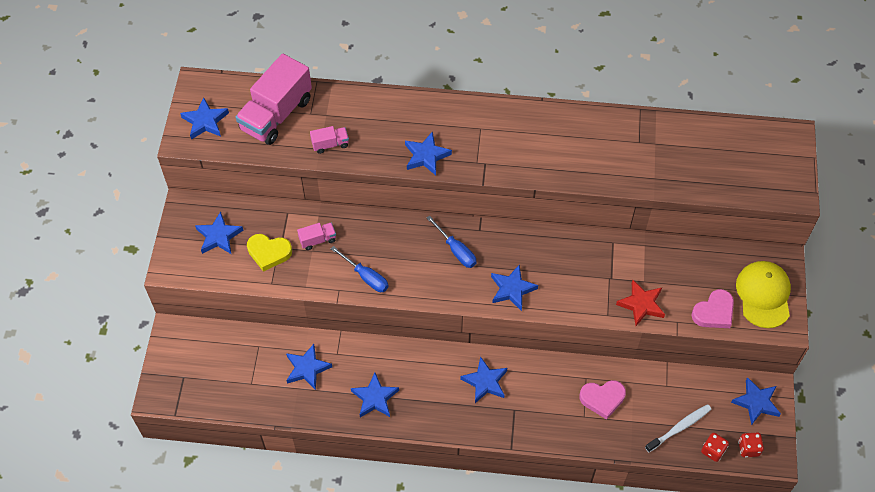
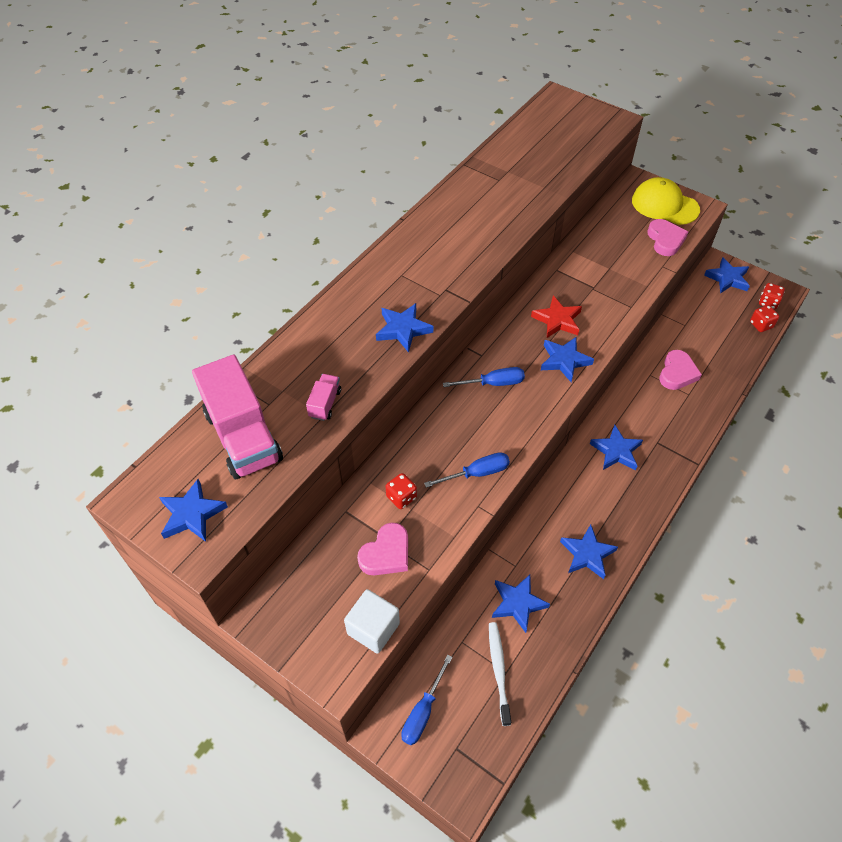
camera: 60 degrees left, 5 degrees down
blue star [195,211,243,254] -> none
yellow heart [247,234,292,272] -> pink heart [357,523,408,575]
pink truck [297,222,336,250] -> red dice [386,473,417,509]
red star [616,280,665,326] -> red star moved to [531,296,582,338]
white toothbrush [645,404,712,452] -> white toothbrush moved to [489,622,511,726]
none -> white cube [344,589,400,654]
none -> blue screwdriver [401,654,453,745]

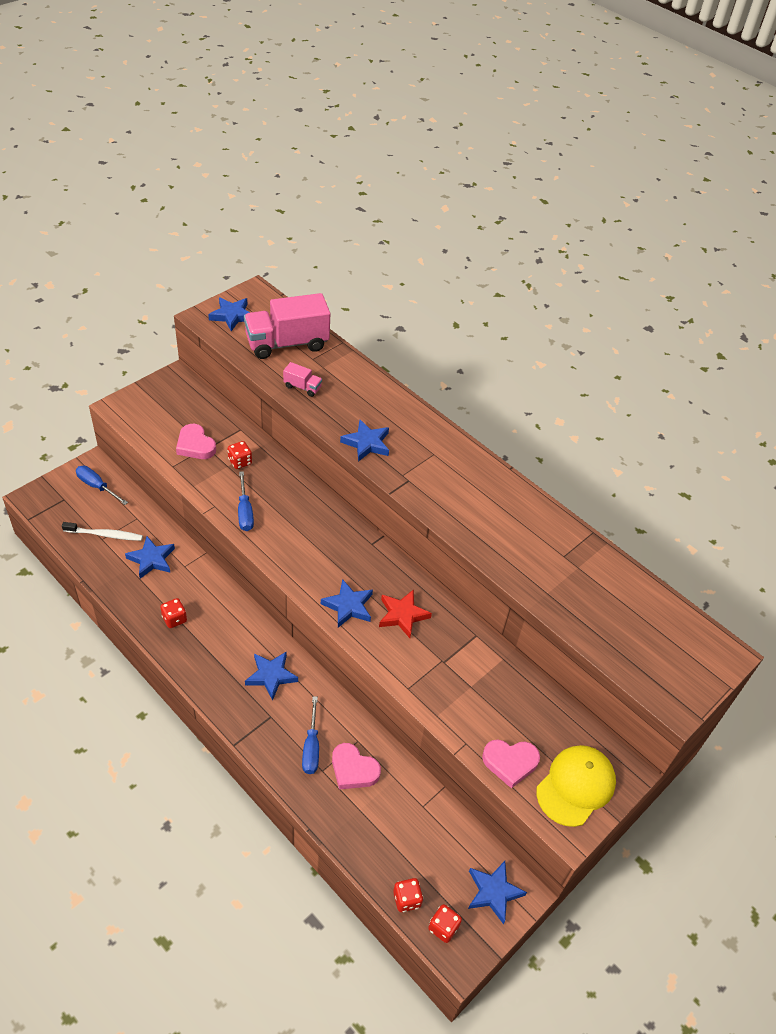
camera: 95 degrees right, 5 degrees down
white cube [344,589,400,654] -> none
blue screwdriver [443,367,525,387] -> blue screwdriver moved to [302,696,319,774]
blue star [560,525,618,579] -> red dice [160,598,187,628]

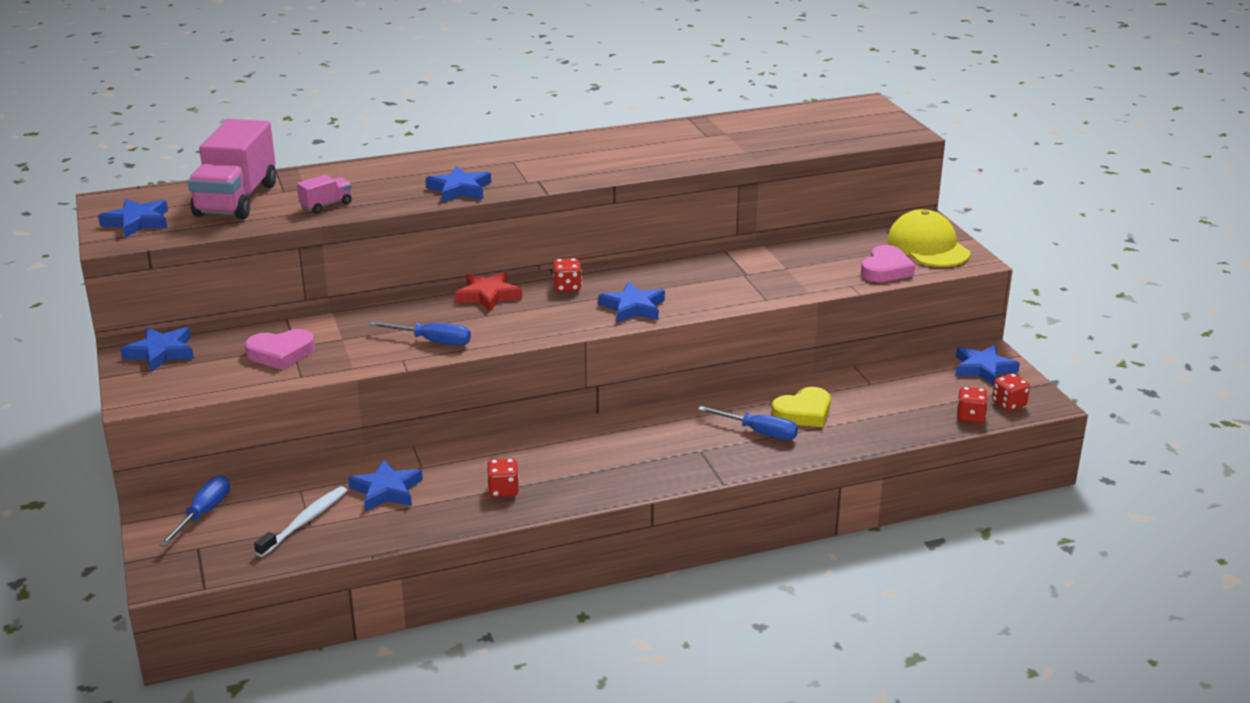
camera: 60 degrees left, 20 degrees down
blue screwdriver [76,466,128,505] -> blue screwdriver turned 135 degrees clockwise [159,475,230,547]
red dice [227,441,252,469] -> red dice moved to [553,258,582,292]
blue star [245,651,298,700] -> blue star moved to [120,327,194,372]
pink heart [332,743,381,789] -> yellow heart [772,387,831,427]
red star [379,589,432,638] -> red star moved to [455,271,522,312]

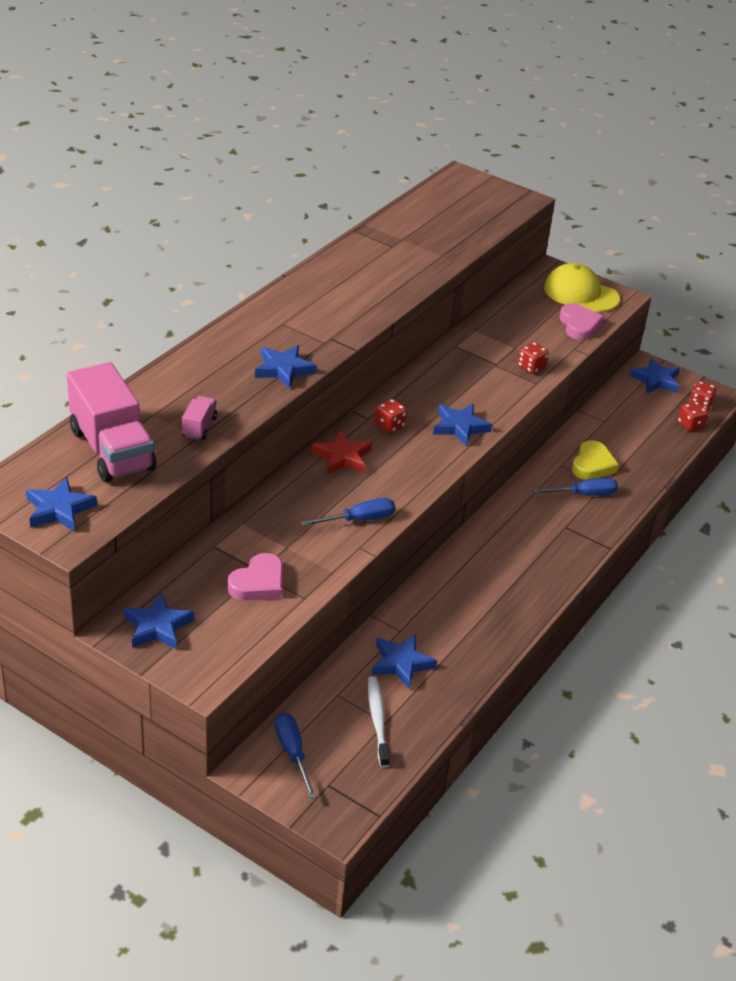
camera: 40 degrees left, 10 degrees up
red dice [487,459,519,497] -> red dice moved to [518,342,549,374]

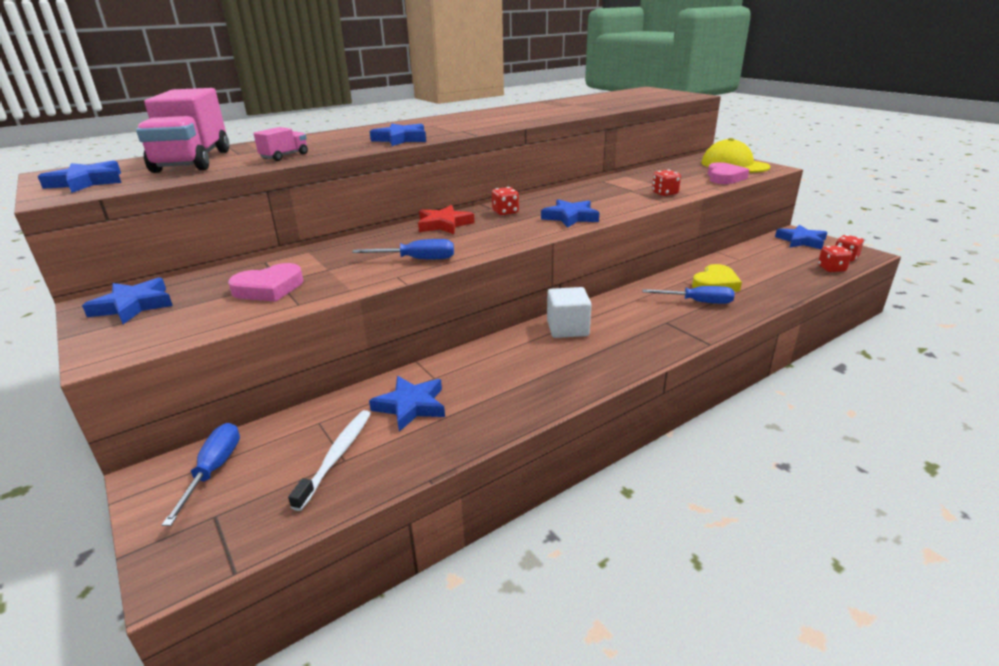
camera: 25 degrees right, 10 degrees down
none -> white cube [547,287,592,338]

